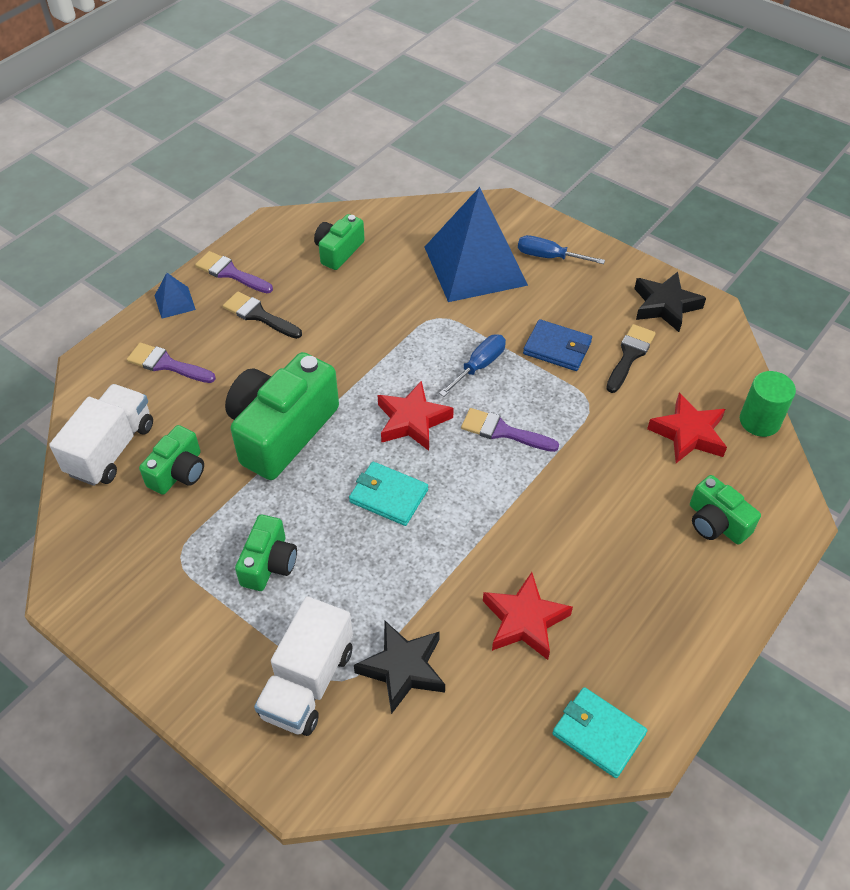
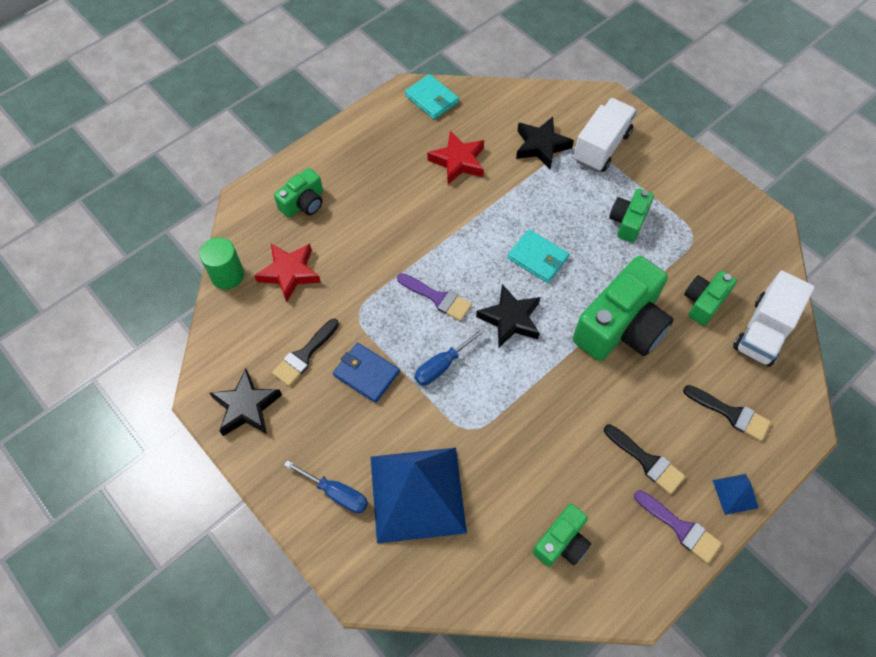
camera: 170 degrees left, 10 degrees up
purple brush [127,343,216,383] -> black brush [683,385,771,441]
red star [378,380,454,451] -> black star [476,284,540,347]
green camera [690,475,761,545] -> green camera turned 75 degrees clockwise [274,168,323,218]

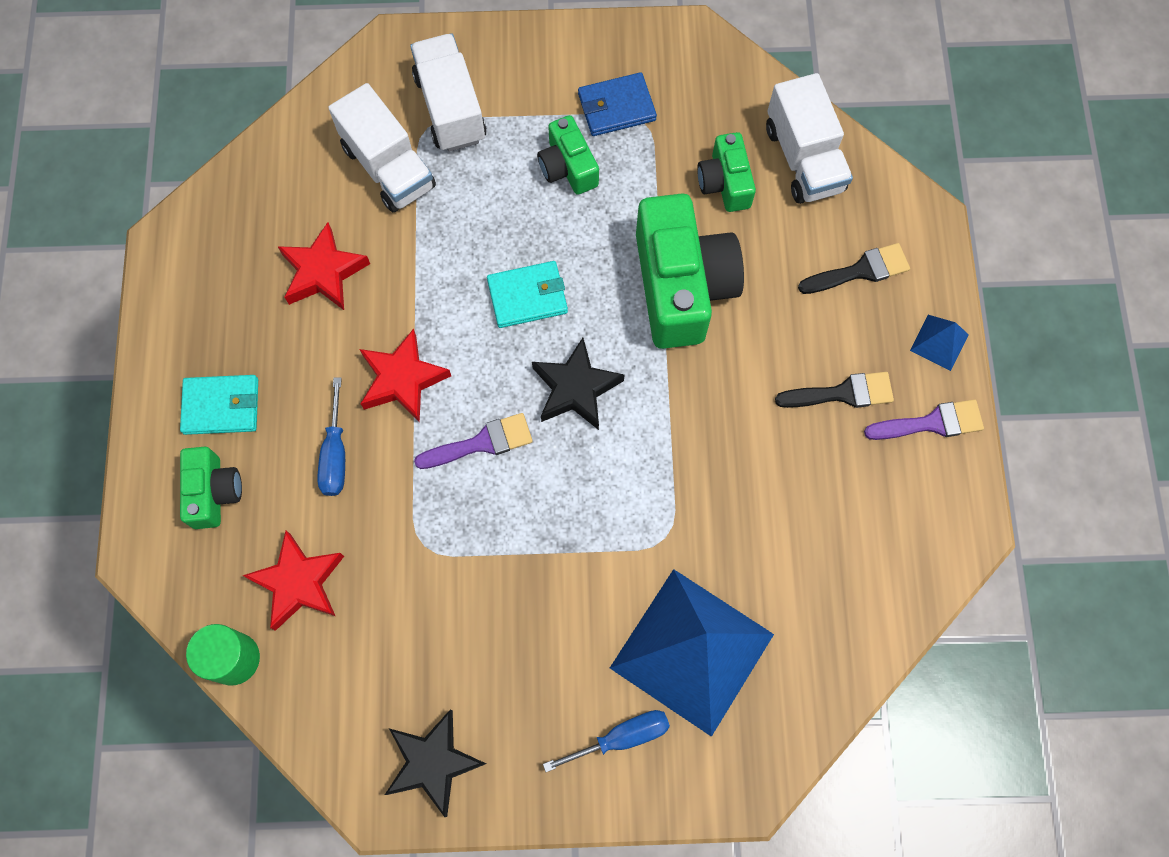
camera: 50 degrees left, 10 degrees up
black brush [272,319,339,386] -> none
blue wallet [333,343,400,403] -> blue wallet moved to [578,72,657,136]
turquoise wallet [405,74,459,119] -> turquoise wallet moved to [180,375,258,435]
blue screwdriver [414,328,486,385] -> blue screwdriver moved to [318,377,345,496]
black star [516,117,574,169] -> white truck [328,83,436,212]
green camera [533,504,591,567] -> none
none -> red star [359,329,451,423]

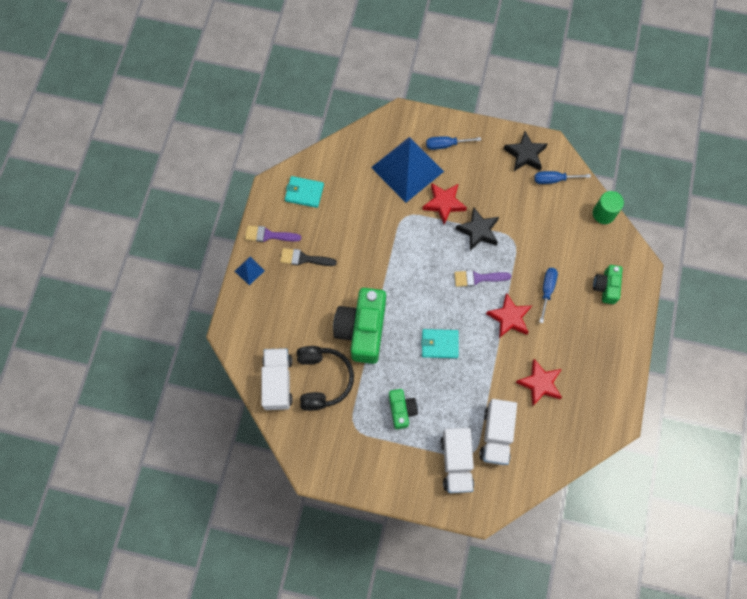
camera: 165 degrees left, 0 degrees up
turquoise wallet [180,375,258,435] -> turquoise wallet moved to [285,176,324,208]
red star [242,530,344,631] -> red star moved to [422,183,467,225]
white truck [328,83,436,212] -> white truck turned 150 degrees counterclockwise [479,399,517,465]
black star [532,338,625,430] -> black star moved to [456,207,499,251]
blue wallet [578,72,657,136] -> none
green camera [697,132,756,212] -> black headphones [297,346,354,411]
black brush [798,243,910,294] -> none
none -> blue screwdriver [534,171,591,184]

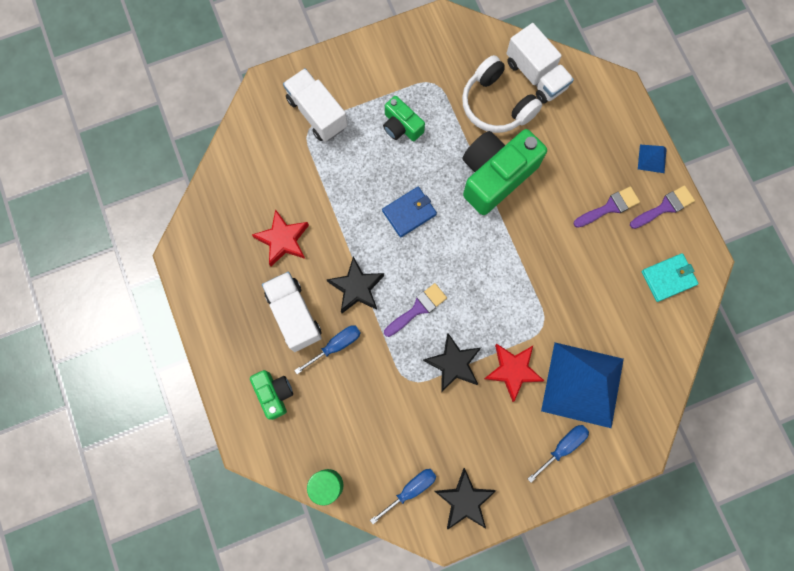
camera: 145 degrees right, 5 degrees up
black brush [280,248,337,266] -> purple brush [574,186,640,228]
black headphones [297,346,354,411] -> white headphones [462,55,542,133]
green camera [333,288,386,364] -> green camera turned 105 degrees counterclockwise [463,129,547,215]
turquoise wallet [421,329,459,358] -> blue wallet [382,187,437,237]
white truck [479,399,517,465] -> white truck moved to [262,272,322,352]
red star [486,293,532,338] -> black star [327,257,384,313]
blue screwdriver [539,268,558,323] -> blue screwdriver turned 105 degrees counterclockwise [294,325,361,374]

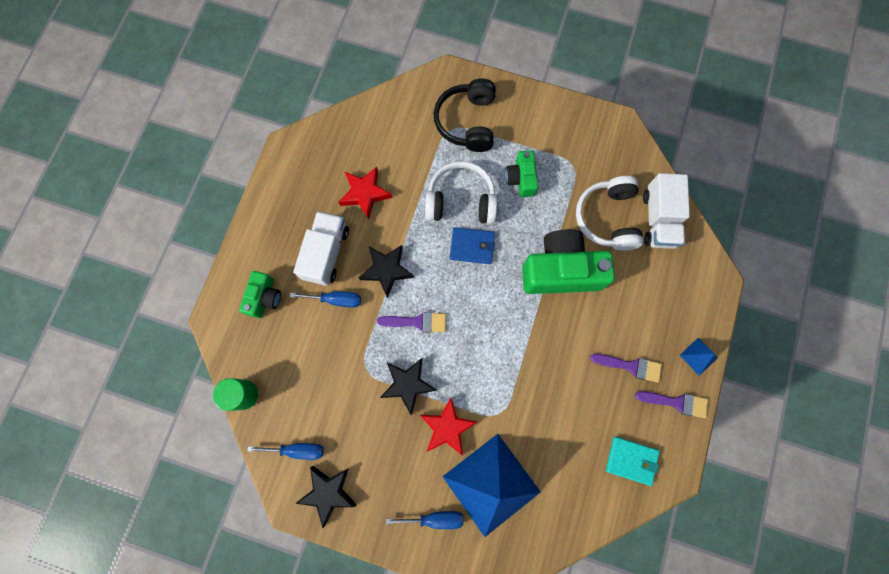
camera: 40 degrees right, 0 degrees up
white truck [283,68,348,142] -> black headphones [434,79,496,152]
none -> white headphones [425,161,497,224]

